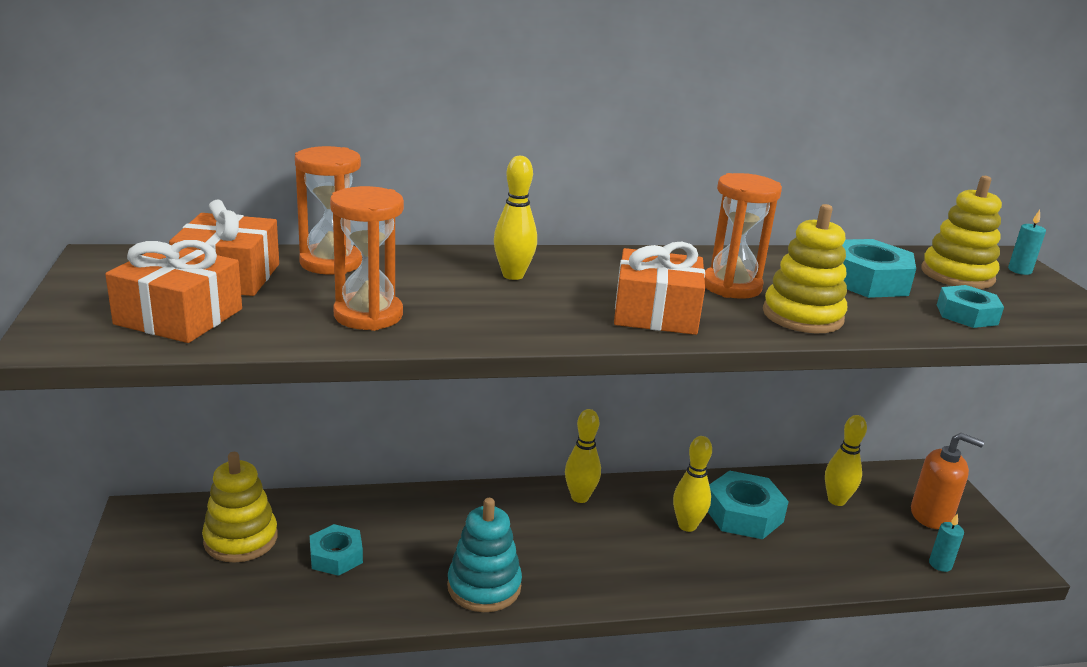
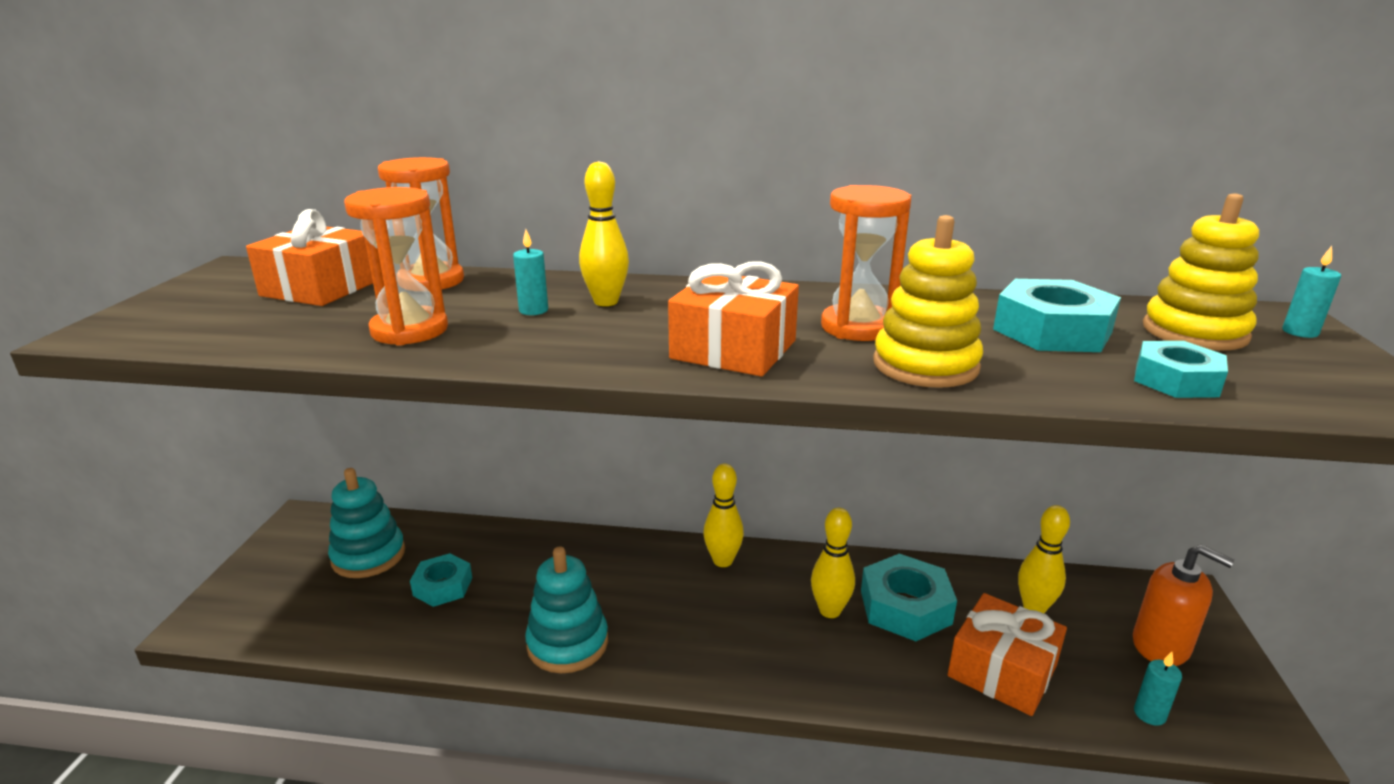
camera: 20 degrees right, 0 degrees up
orange gift [105,240,242,343] -> orange gift moved to [948,593,1067,716]
yellow stacking toy [202,452,277,563] -> turquoise stacking toy [328,468,405,578]
none -> turquoise candle [513,230,548,315]

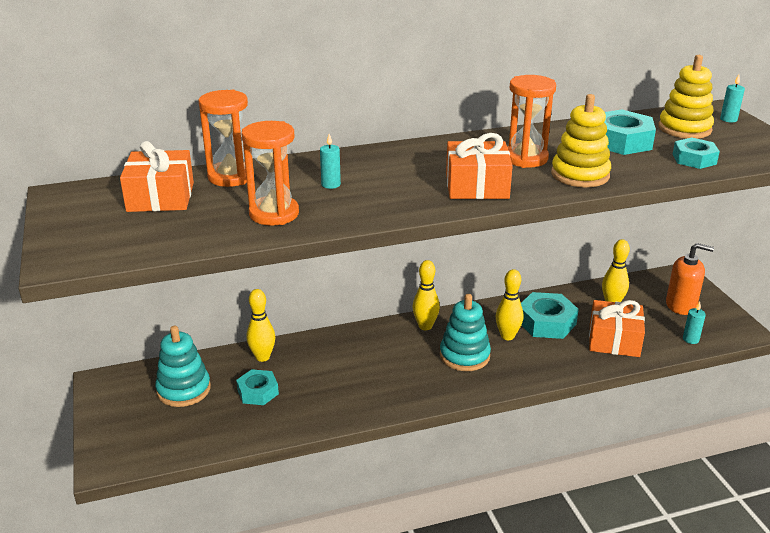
camera: 25 degrees left, 5 degrees up
turquoise stacking toy [525,547,608,673] -> turquoise stacking toy moved to [440,294,491,371]
yellow bowling pin [579,161,629,306] -> yellow bowling pin moved to [247,289,275,362]

